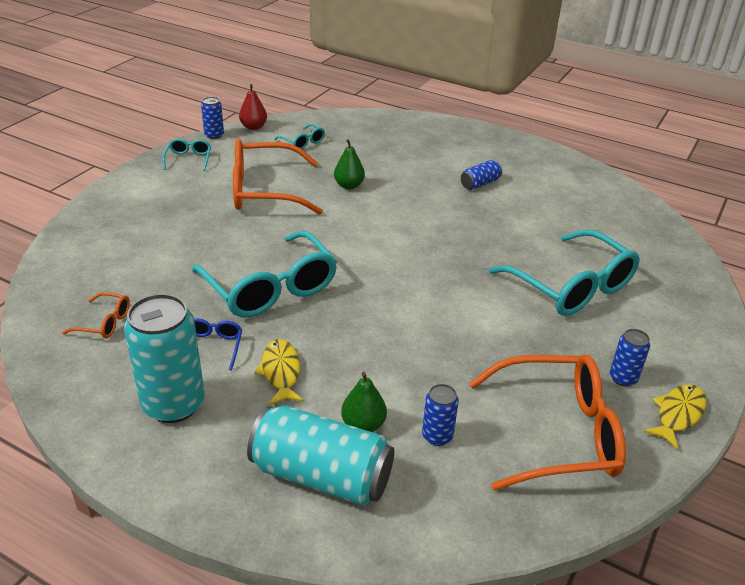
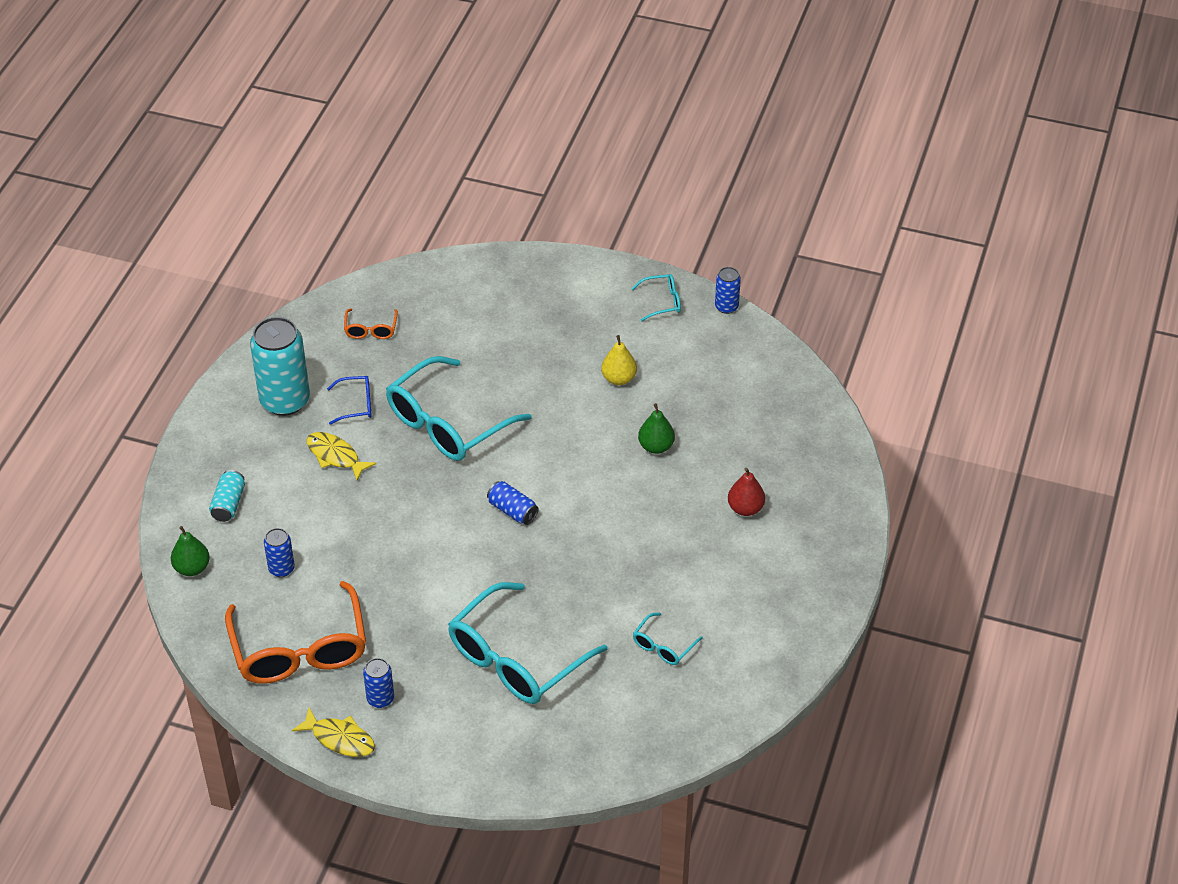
camera: 80 degrees right, 10 degrees up
orange glasses [233,139,323,215] -> yellow pear [601,335,637,385]
red pear [239,84,267,130] -> red pear moved to [728,468,765,516]
turquoise can [247,405,394,506] -> turquoise can [209,470,245,522], size x0.49
yellow fish [254,339,304,405] -> yellow fish turned 120 degrees counterclockwise [307,432,376,480]
turquoise glasses [274,124,325,149] -> turquoise glasses moved to [633,613,703,665]
green pear [341,372,387,432] -> green pear moved to [171,526,210,576]
blue can [461,160,502,190] -> blue can moved to [487,481,538,525]

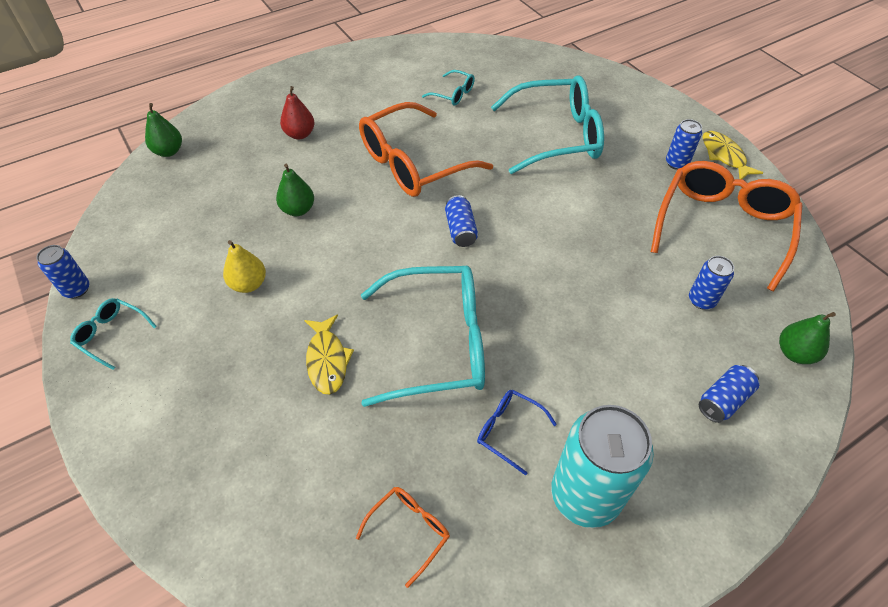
camera: 140 degrees left, 5 degrees up
turquoise can [209,470,245,522] -> blue can [699,365,759,423]
yellow fish [307,432,376,480] -> yellow fish moved to [304,314,354,394]
turquoise glasses [633,613,703,665] -> turquoise glasses turned 45 degrees clockwise [422,70,475,106]
none -> green pear [145,103,182,157]
none -> orange glasses [359,102,493,197]

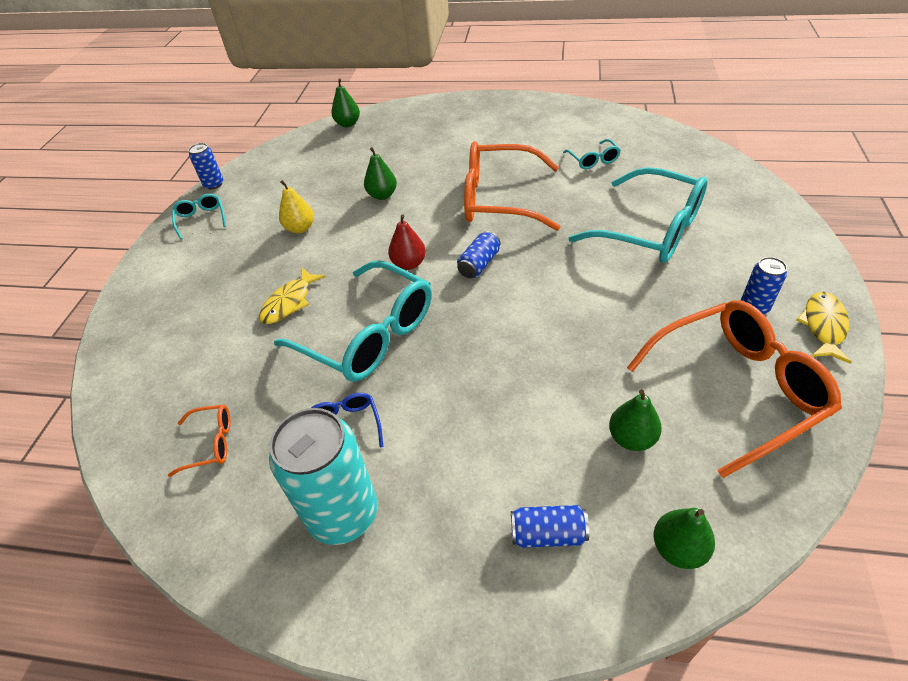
camera: 45 degrees right, 5 degrees down
red pear [280,86,315,139] -> red pear moved to [388,214,426,270]
blue can [689,256,734,310] -> green pear [609,389,662,451]

